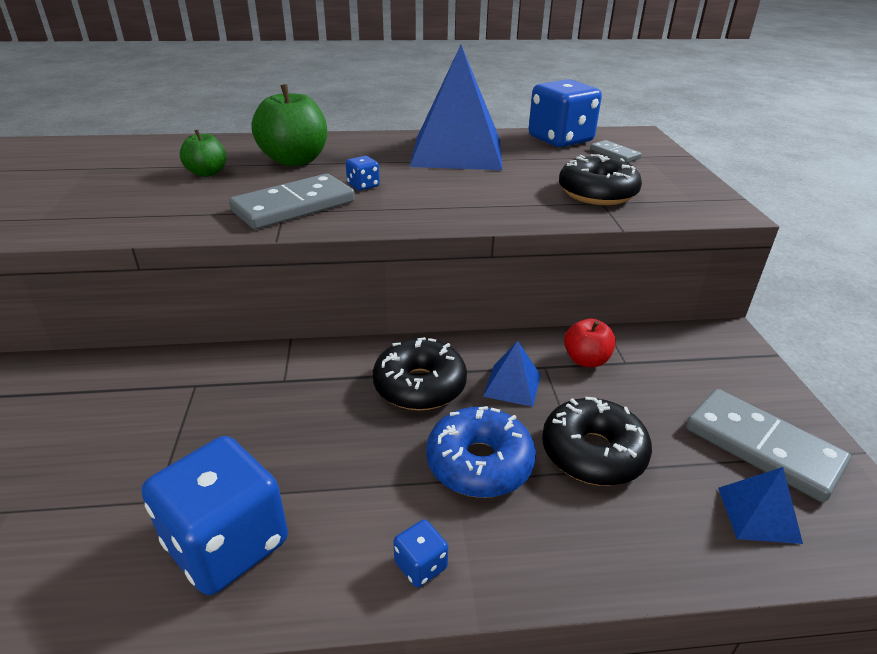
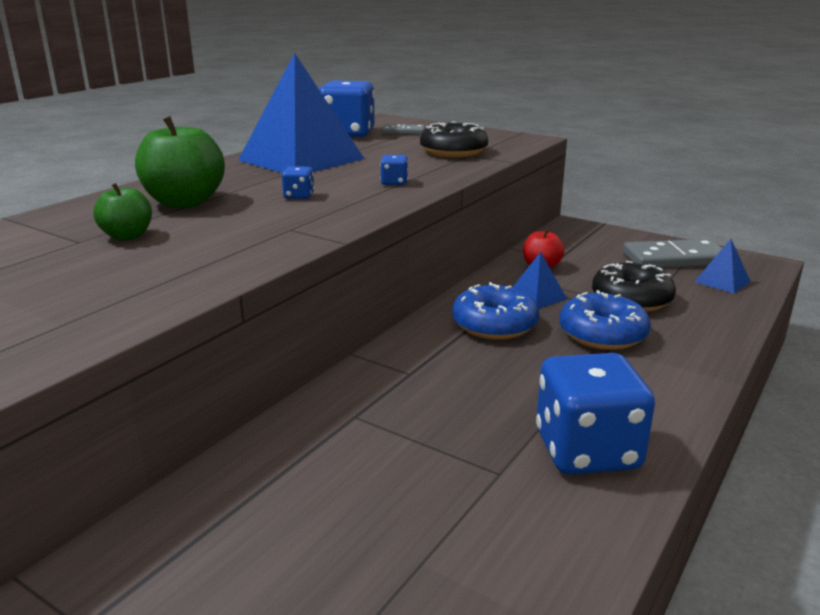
camera: 50 degrees left, 10 degrees down
grey domino [229,174,355,229] -> none
black donut [373,337,467,411] -> blue donut [452,282,539,340]
blue dice [393,520,448,587] -> blue dice moved to [380,155,408,185]

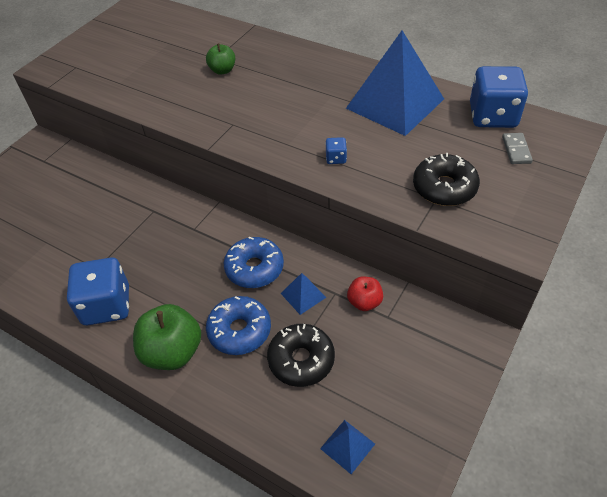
camera: 90 degrees right, 25 degrees up
green apple [135,116,225,208] -> green apple moved to [133,304,201,370]
blue dice [282,166,314,199] -> none
grey domino [623,239,722,268] -> none

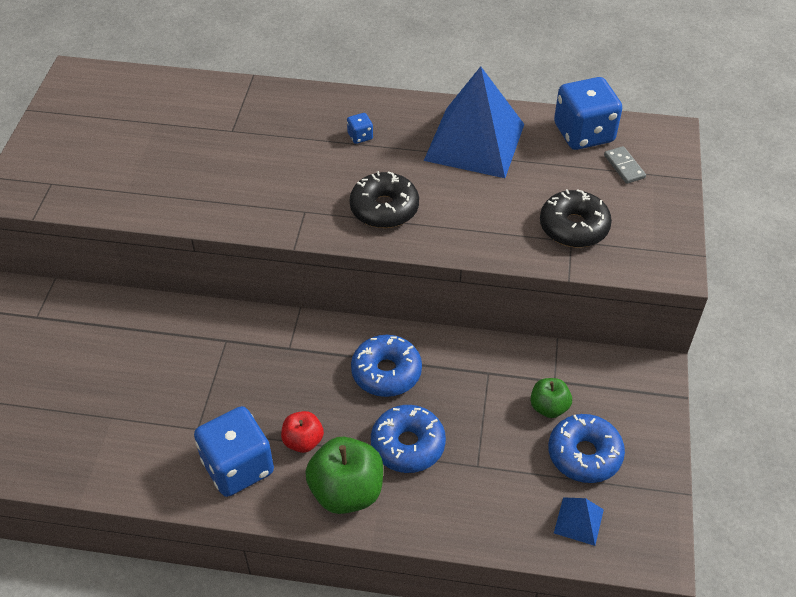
camera: 25 degrees left, 0 degrees up
green apple [206,43,235,75] -> green apple moved to [530,378,572,418]
black donut [267,324,335,387] -> black donut moved to [349,171,419,228]
blue pyramid [281,273,326,315] -> none
blue dice [325,137,347,164] -> blue dice moved to [347,113,373,144]
red apple [347,276,383,311] -> red apple moved to [281,411,324,453]
none -> blue donut [548,414,625,483]

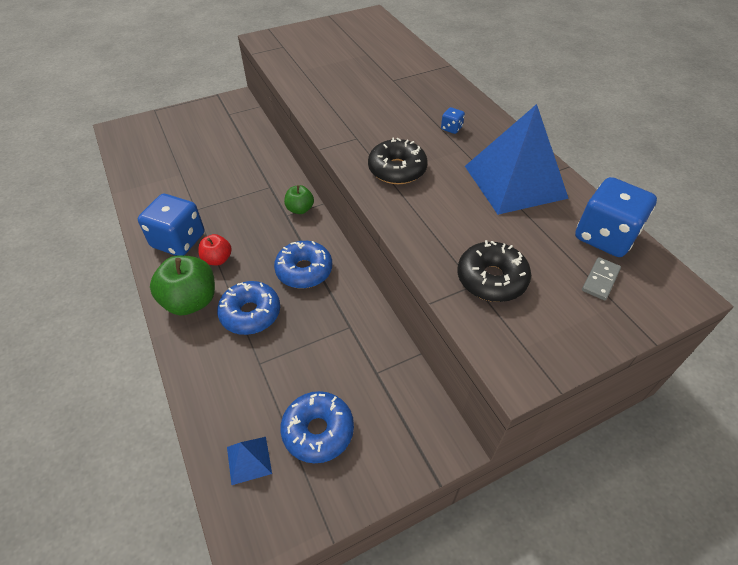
camera: 55 degrees right, 0 degrees up
green apple [530,378,572,418] -> green apple moved to [284,185,314,214]

